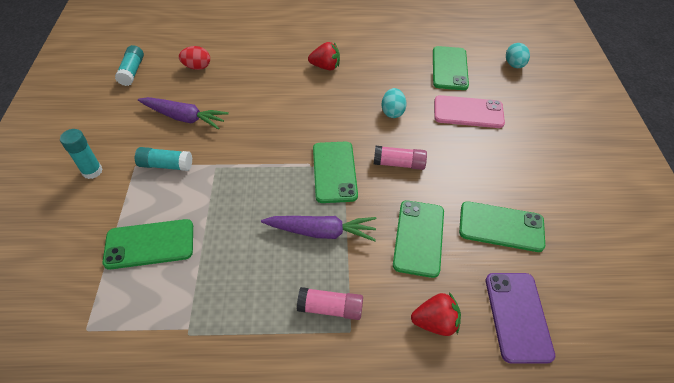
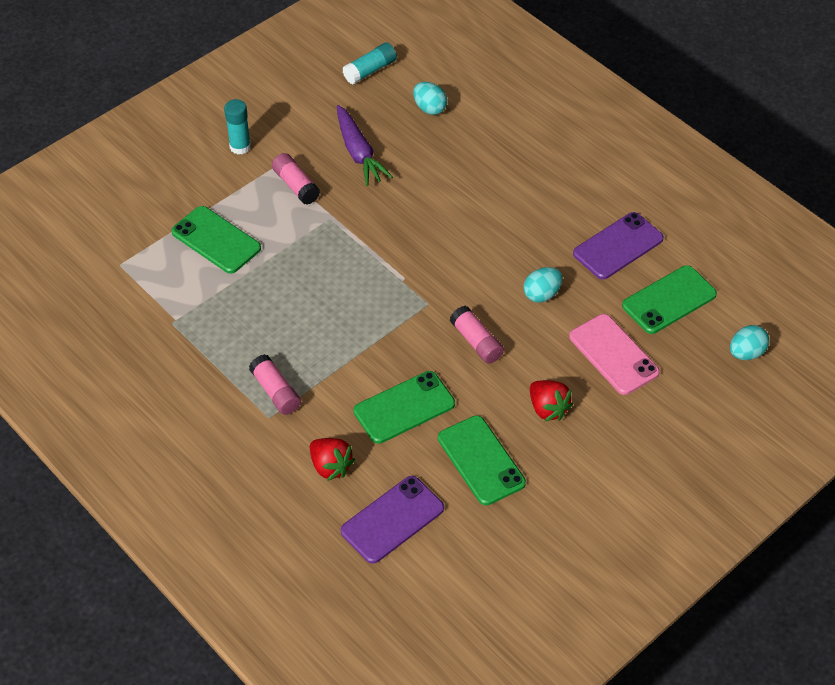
camera: 50 degrees right, 0 degrees up
turquoise glue stick [135,147,192,171] -> pink glue stick [272,153,320,205]
red egg [179,46,210,70] -> turquoise egg [413,82,447,115]
purple carrot [261,216,376,241] -> none
red strawberry [308,42,340,70] -> red strawberry moved to [530,380,573,421]
green phone [313,142,358,203] -> none
none -> purple phone [573,212,664,280]

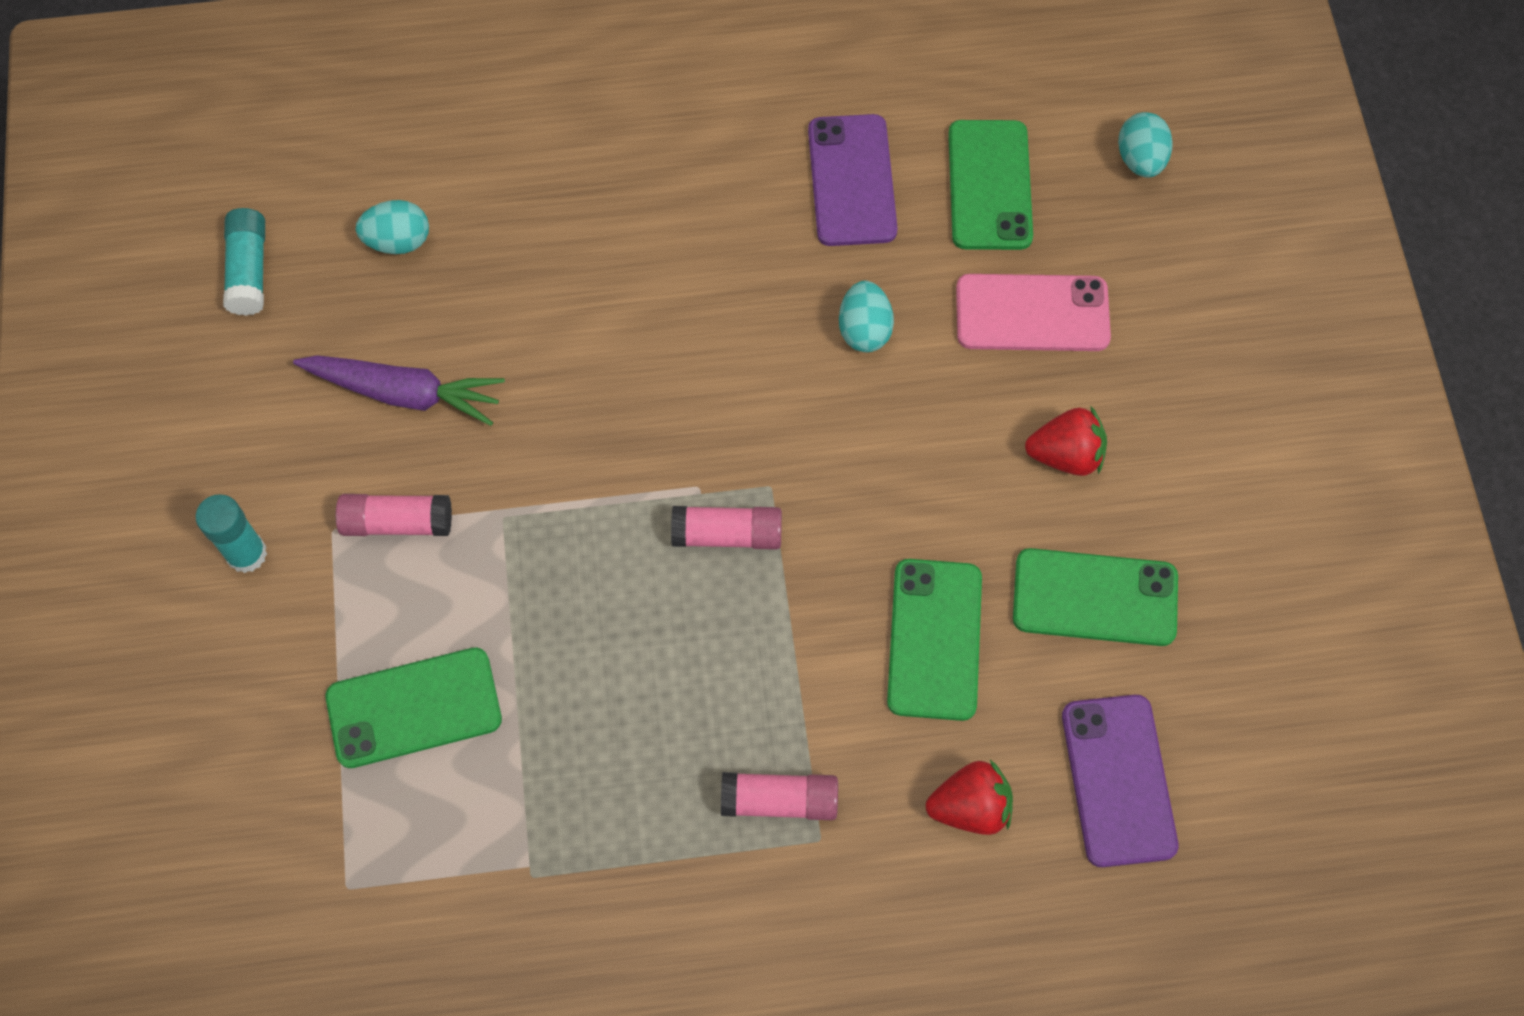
camera: 55 degrees left, 15 degrees up
pink glue stick [450,306,504,364] -> pink glue stick moved to [671,506,782,550]

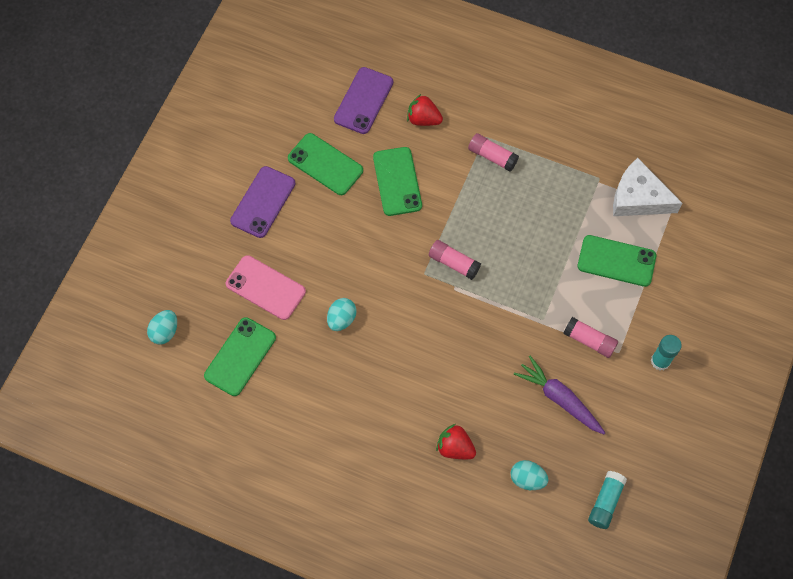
camera: 150 degrees left, 0 degrees up
purple phone [808,114,898,246] -> purple phone moved to [230,166,295,238]
green phone [887,559,982,721] -> green phone turned 45 degrees counterclockwise [373,147,422,216]
red strawberry [1025,407,1107,476] -> red strawberry moved to [436,424,476,459]
none -> white cheese [613,158,683,216]

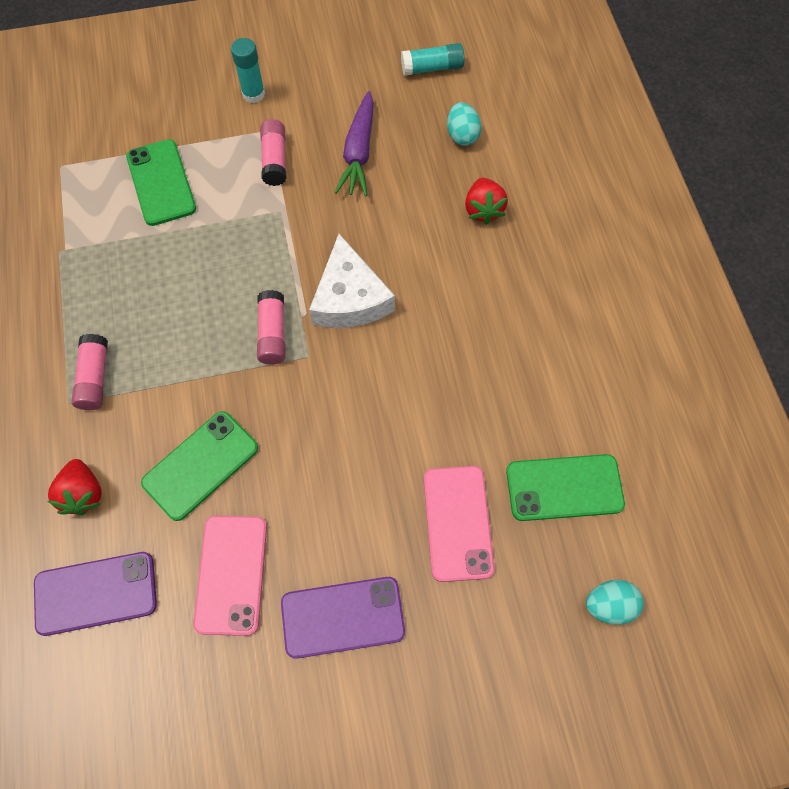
camera: 125 degrees left, 0 degrees up
green phone [288,133,363,195] -> pink phone [193,516,267,636]
turquoise egg [327,298,356,331] -> none
white cheese [613,158,683,216] -> white cheese moved to [309,234,395,328]

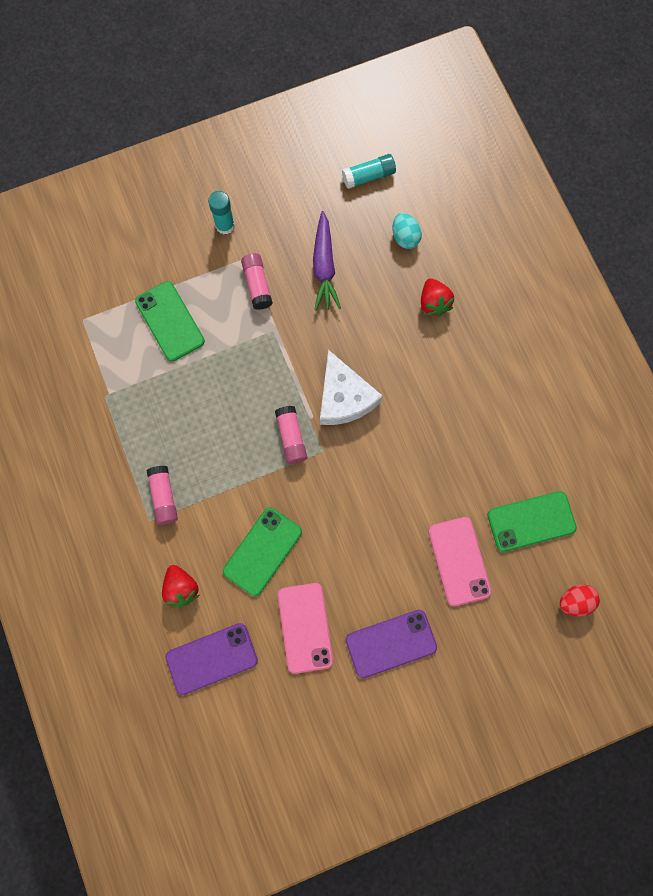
camera: 10 degrees left, 10 degrees up
turquoise egg [586,580,644,625] -> red egg [560,585,600,616]

